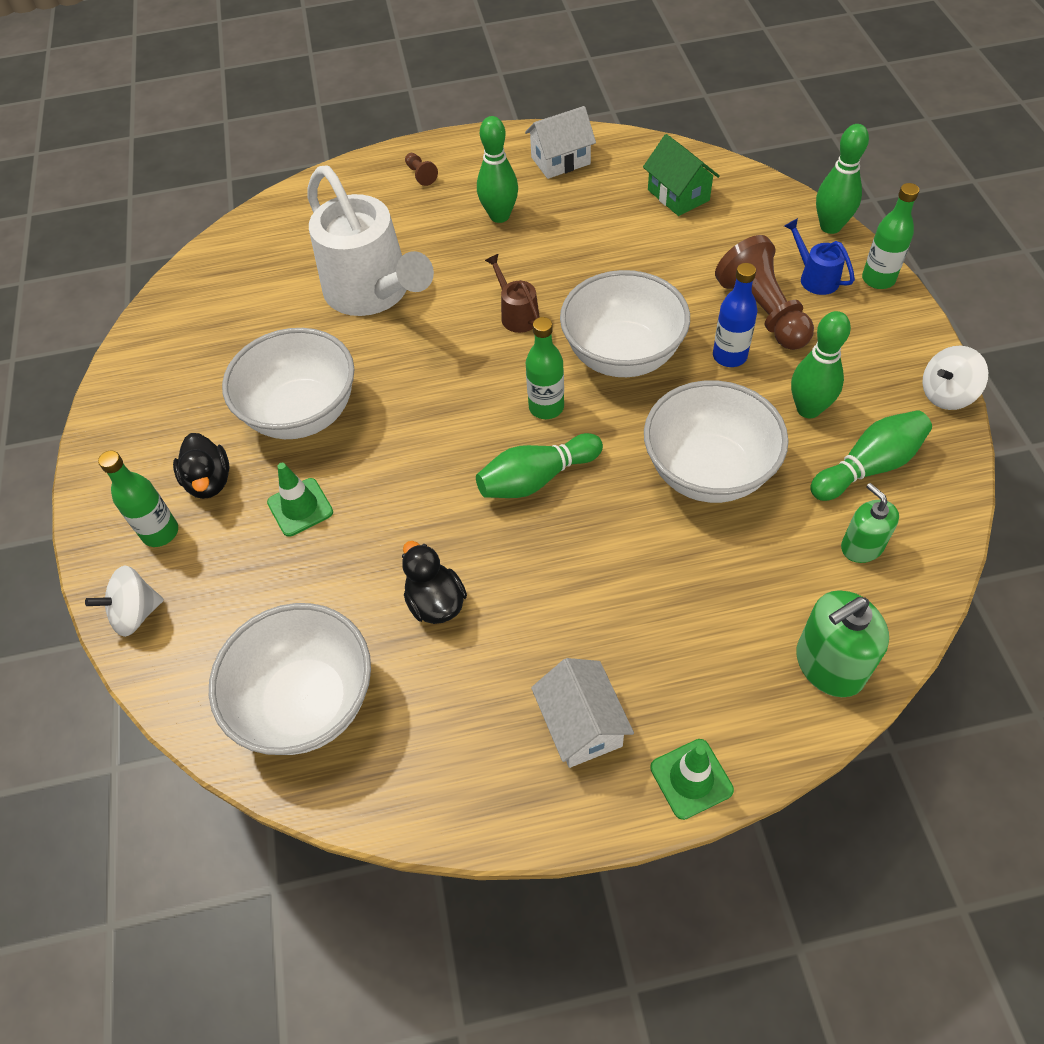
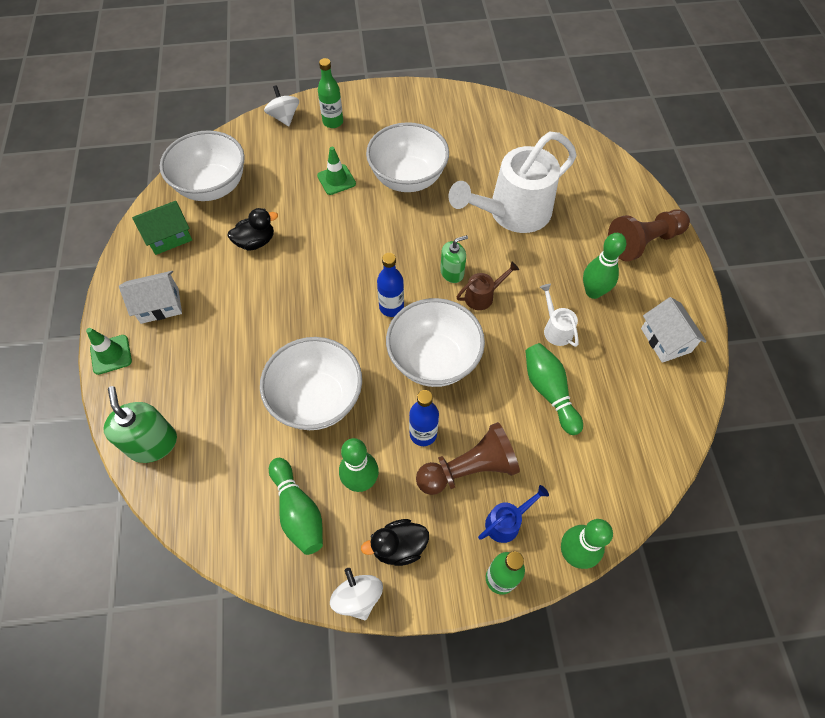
camera: 90 degrees right, 5 degrees up
black duck [173,433,230,499] -> black duck moved to [361,519,429,566]
brown pawn [405,153,438,186] -> brown pawn [608,209,690,262], size x2.33
green bowling pin [476,433,603,498] -> green bowling pin moved to [525,343,583,435]
green bottle [526,317,564,419] -> blue bottle [377,253,404,317]
green house [643,134,720,216] -> green house moved to [132,201,192,255]
green soap dispenser [841,483,899,563] -> green soap dispenser moved to [440,235,468,283]
none -> white watering can [540,284,579,347]

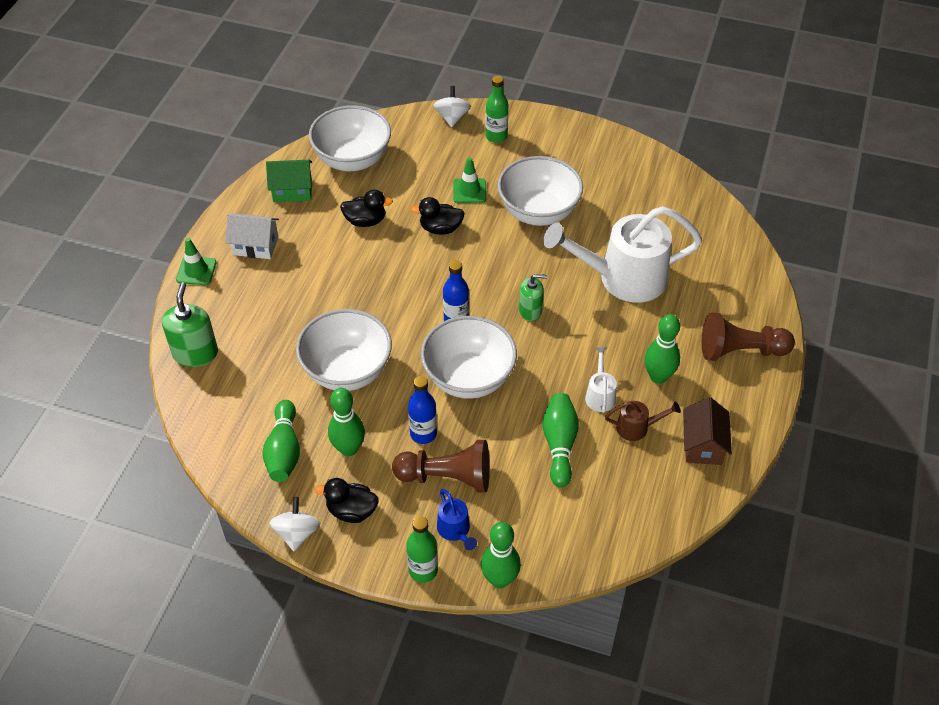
camera: 25 degrees right, 10 degrees down
brown watering can [457,261,519,310] -> brown watering can moved to [605,401,681,441]
blue watering can [478,485,549,543] -> blue watering can turned 75 degrees clockwise [437,489,477,550]
white house [641,297,707,363] -> brown house [683,397,732,465]
none -> black duck [411,197,465,235]

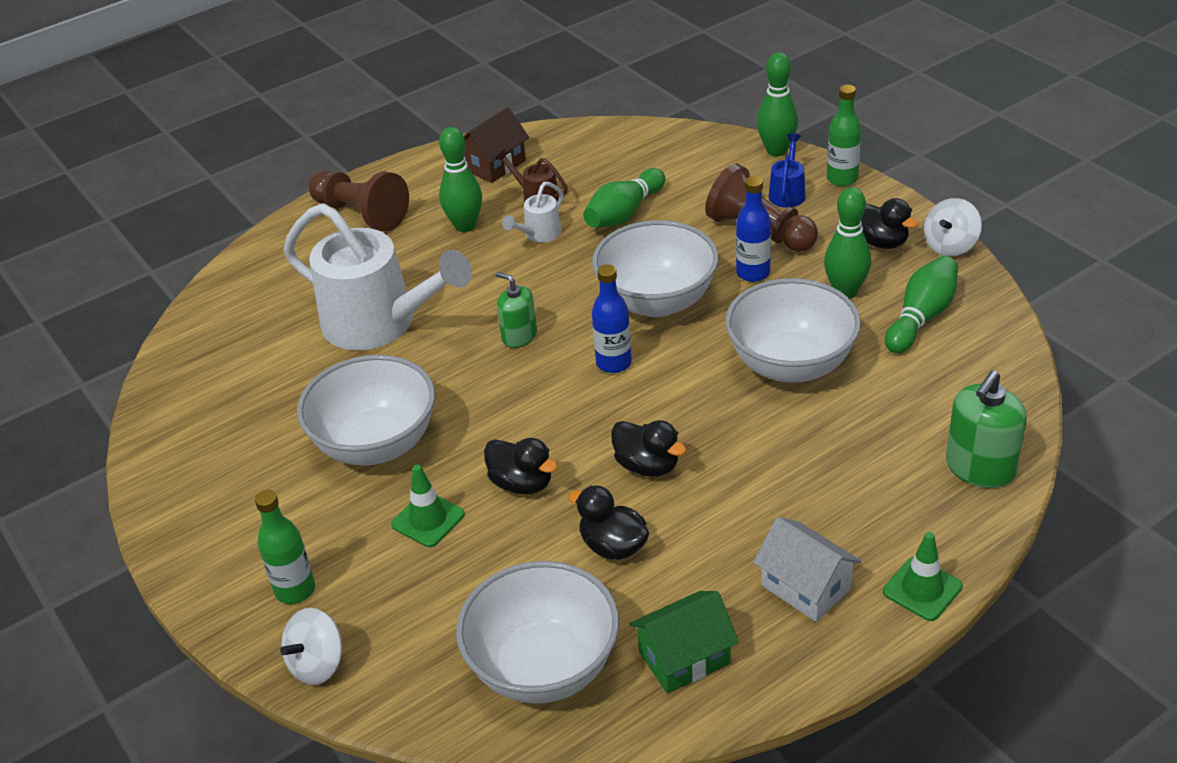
camera: 140 degrees left, 10 degrees down
green house [266,160,312,202] -> green house turned 60 degrees counterclockwise [629,591,739,693]
none -> black duck [611,420,686,477]

